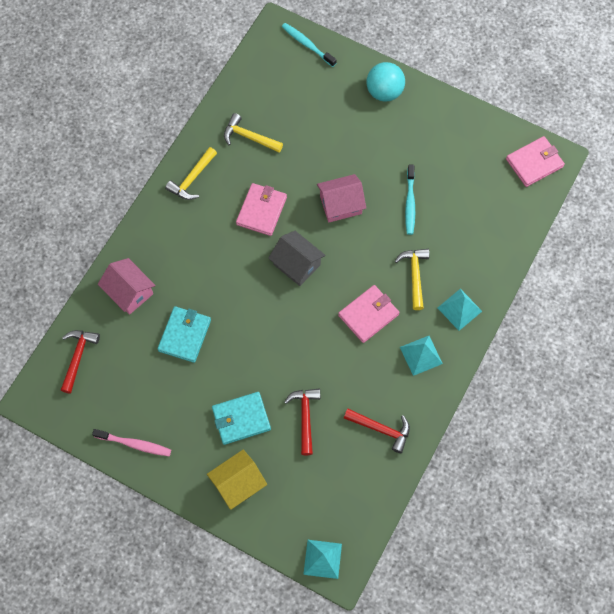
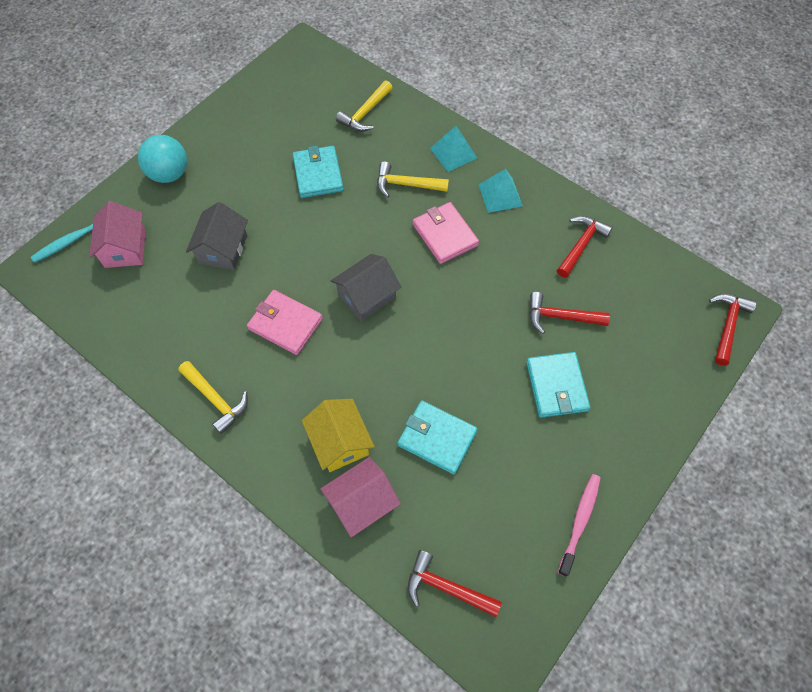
camera: 80 degrees left, 5 degrees down
yellow house [207,450,267,510] -> yellow house moved to [302,399,375,472]
yellow hammer [224,113,283,153] -> yellow hammer moved to [336,80,393,132]
turquoise pyramid [303,540,342,579] -> red hammer [709,294,757,365]
pink house [317,174,366,222] -> pink house moved to [89,201,145,268]
turquoise toothbrush [405,165,415,235] -> turquoise wallet [293,146,344,198]
pink wallet [506,136,565,187] -> none
none -> grey house [186,202,248,270]

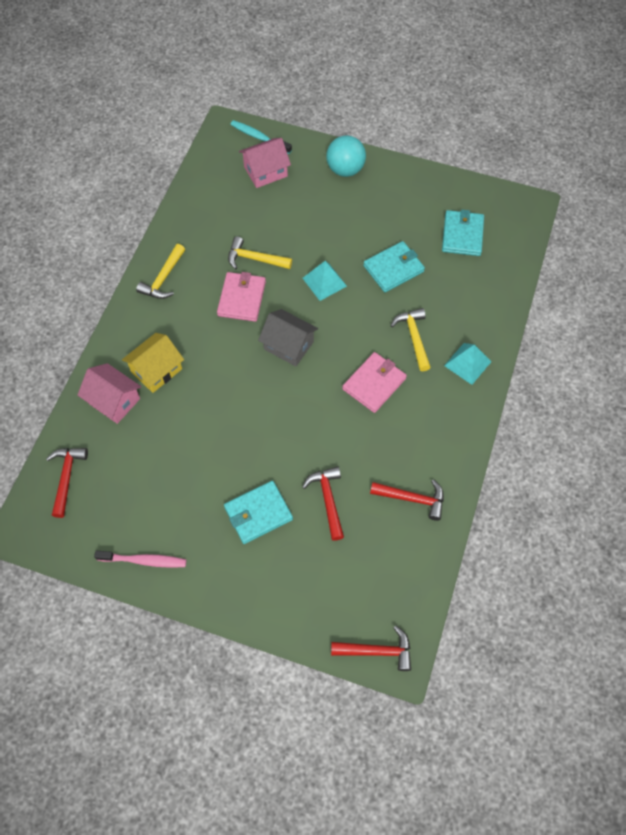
camera: 70 degrees right, 0 degrees up
grey house [186,202,248,270] -> none
yellow hammer [336,80,393,132] -> yellow hammer moved to [228,236,292,270]
turquoise wallet [398,400,477,474] -> turquoise wallet moved to [442,210,484,256]
turquoise pyramid [478,169,523,213] -> turquoise pyramid moved to [303,261,347,301]

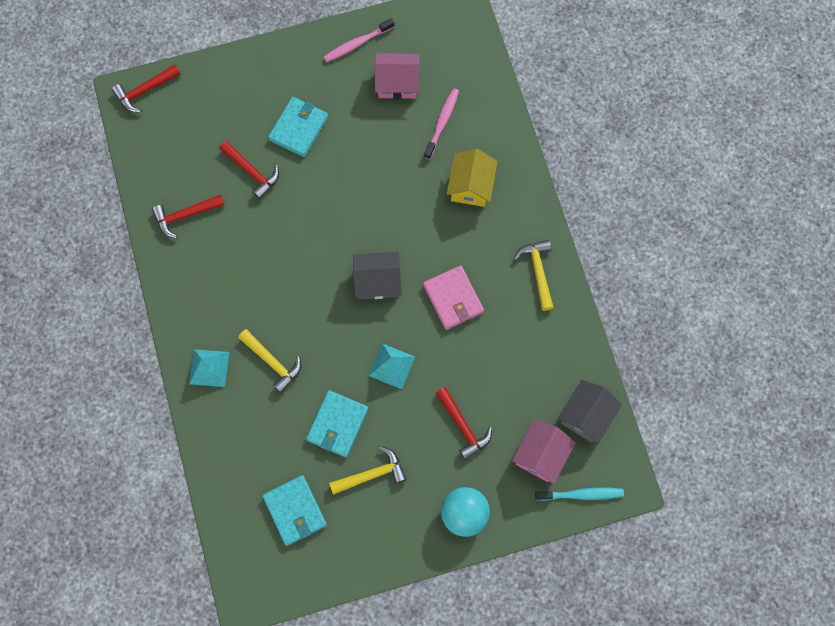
camera: 145 degrees right, 10 degrees up
red hammer [46,448,88,518] -> red hammer moved to [435,387,492,461]
pink house [78,363,141,424] -> pink house moved to [375,53,420,99]
yellow hammer [228,236,292,270] -> yellow hammer moved to [329,446,407,495]
pink wallet [342,352,407,413] -> none
none -> pink toothbrush [424,88,459,160]
none -> grey house [558,380,622,444]

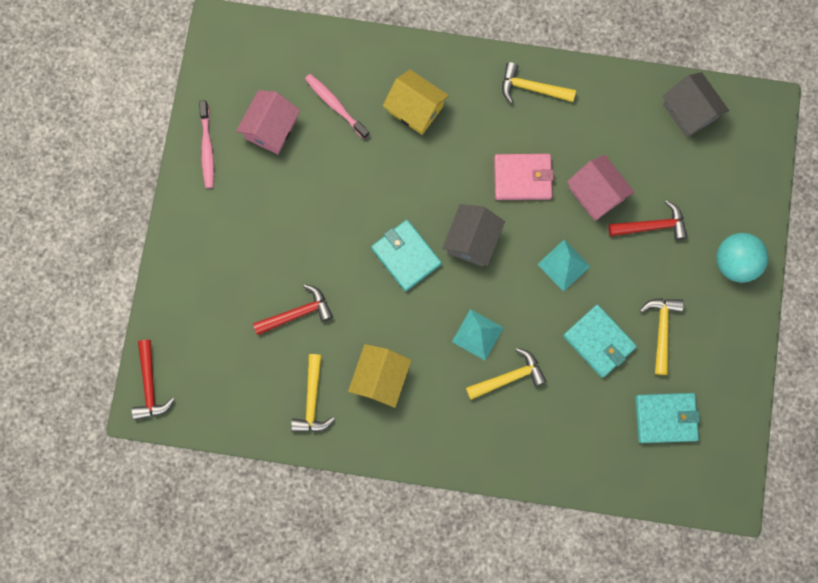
camera: 65 degrees left, 5 degrees up
red hammer [152,194,225,238] -> yellow hammer [291,354,335,432]
turquoise pyramid [189,349,229,387] -> turquoise pyramid moved to [452,309,504,361]
turquoise wallet [268,97,328,157] -> turquoise wallet moved to [371,220,442,291]
pink house [512,420,576,484] -> pink house moved to [567,155,635,221]
turquoise toothbrush [535,487,624,501] -> none
none -> yellow house [348,344,412,408]

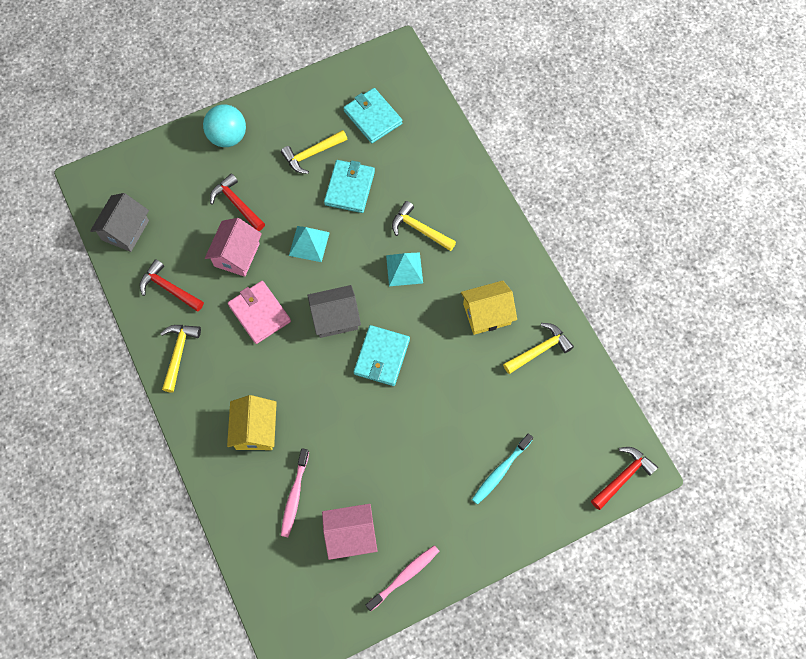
camera: 125 degrees left, 10 degrees down
red hammer [253,284,333,335] -> red hammer moved to [140,259,204,311]
yellow hammer [502,62,576,104] -> yellow hammer turned 150 degrees counterclockwise [160,325,201,393]
none -> turquoise toothbrush [472,433,533,504]

